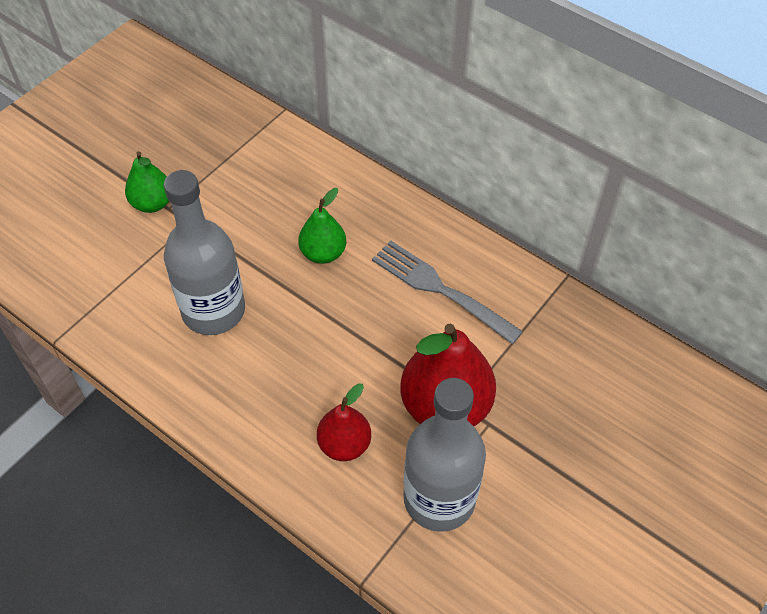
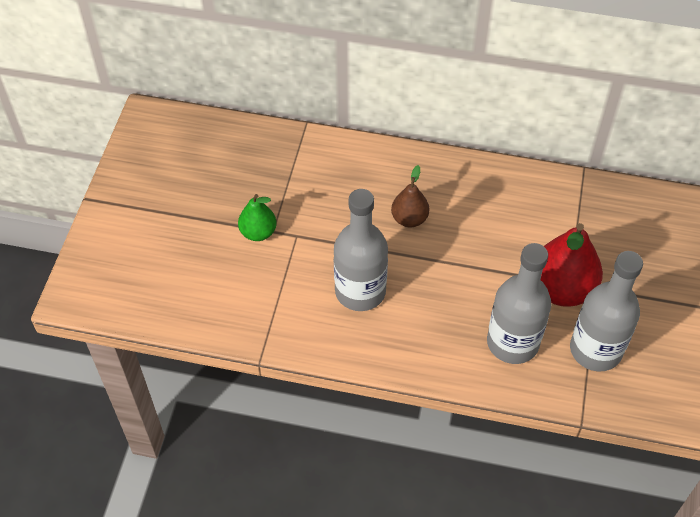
camera: 25 degrees left, 0 degrees up
green pear [298,188,346,264] -> brown pear [391,165,429,227]
red pear [317,383,371,461] -> grey bottle [487,243,551,364]
grey fork [372,241,523,344] -> none

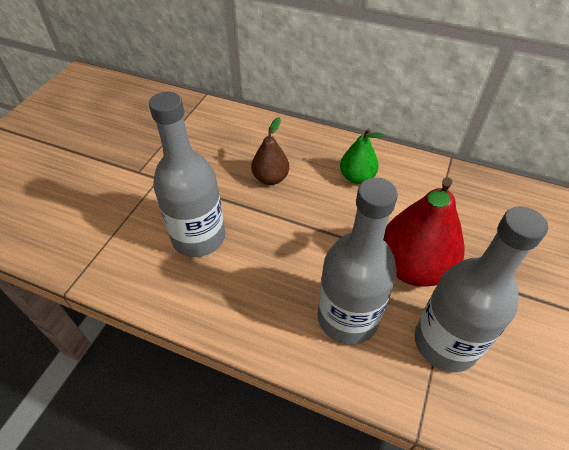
camera: 10 degrees right, 5 degrees down
green pear [238,194,277,241] -> green pear moved to [340,128,384,184]

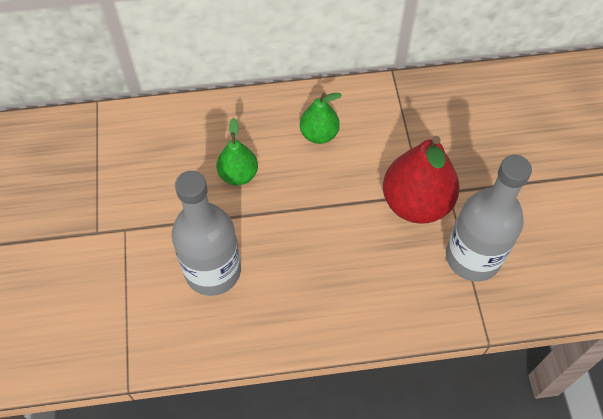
camera: 30 degrees left, 10 degrees up
brown pear [251,117,289,185] -> green pear [216,118,258,185]
grey bottle [318,178,398,345] -> none

